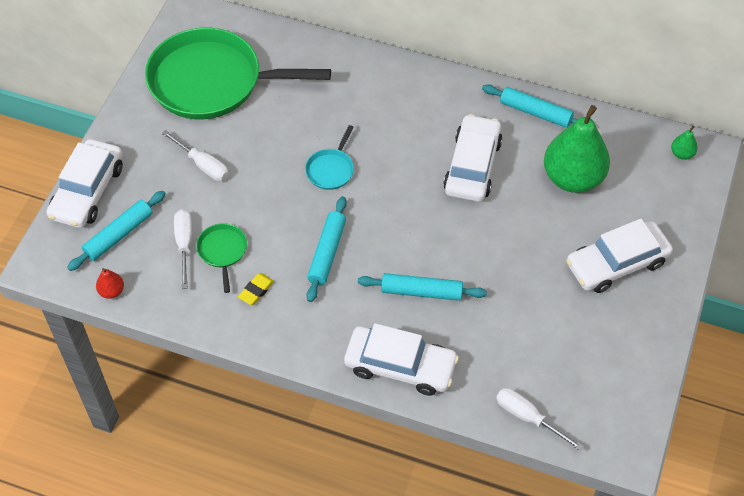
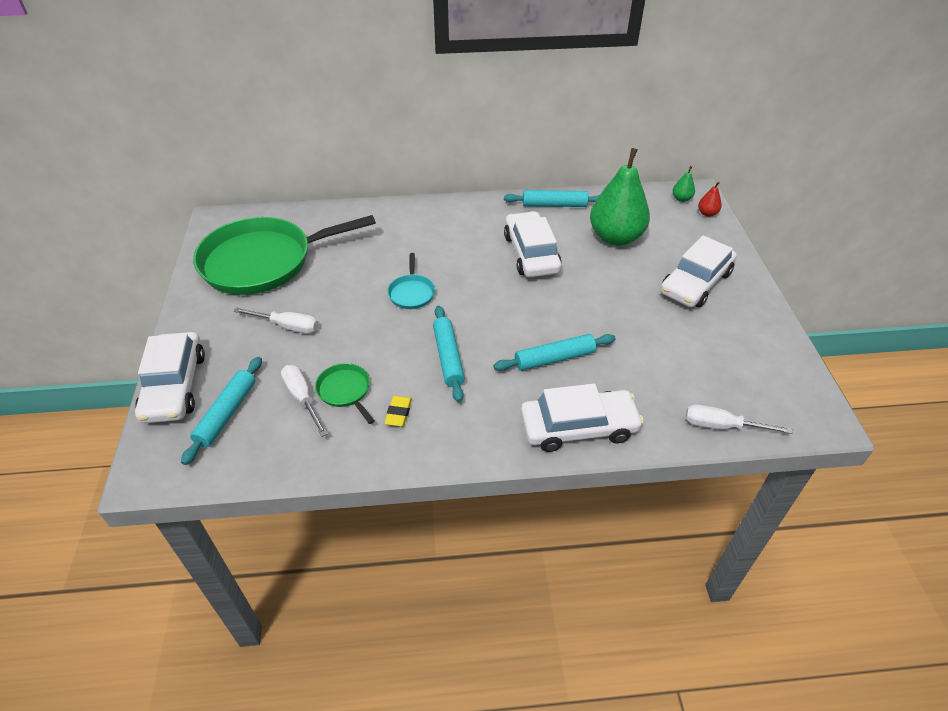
camera: 25 degrees left, 10 degrees down
red pear [96,268,124,299] -> red pear moved to [698,182,722,217]

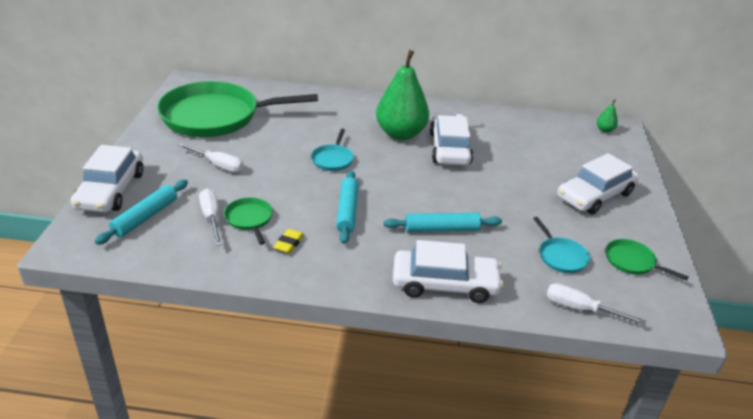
camera: 10 degrees right, 10 degrees down
turquoise rolling pin [504,190,600,207] -> none
green pear [590,148,650,246] -> green pear moved to [376,50,429,140]
red pear [698,182,722,217] -> none
none -> turquoise pan [533,217,590,273]
none -> green pan [606,239,689,280]

